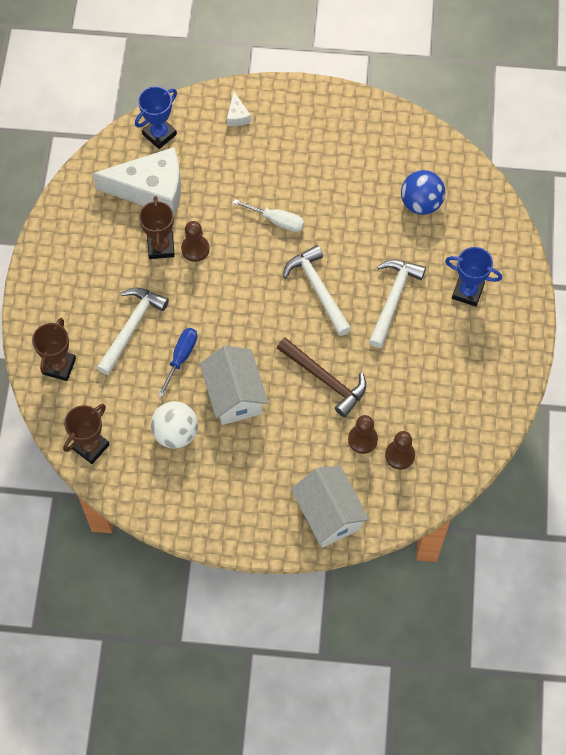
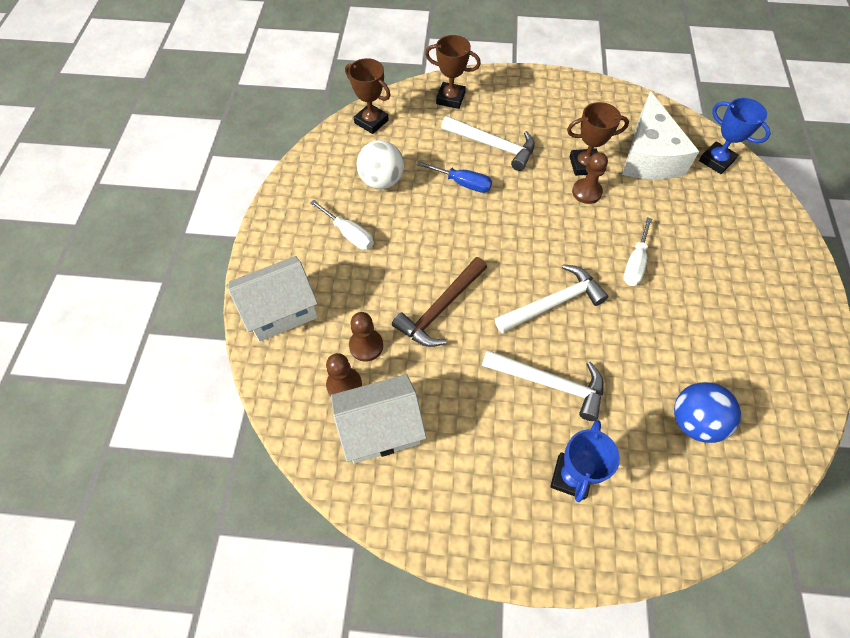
camera: 90 degrees right, 5 degrees down
white house [200,345,268,425] -> white house moved to [331,374,427,463]
white cheese [227,92,251,126] -> none
none -> white screwdriver [310,200,374,250]

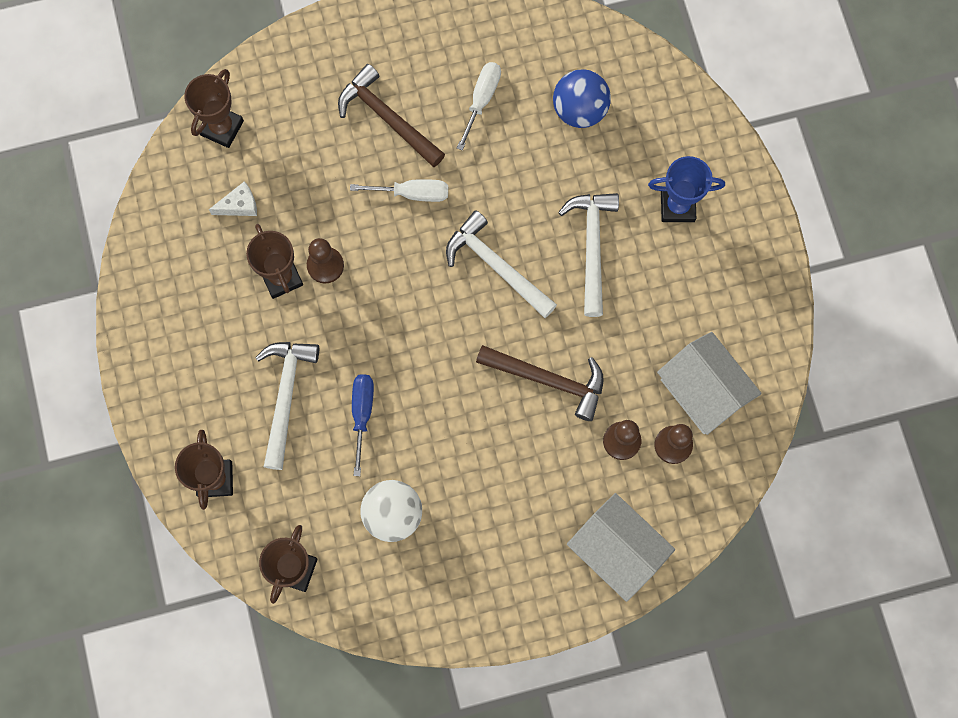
camera: 110 degrees left, 15 degrees up
white screwdriver [310,200,374,250] -> white screwdriver moved to [457,62,501,151]
white cheese [622,91,699,179] -> white cheese [209,181,257,216], size x0.40
blue trophy [699,98,771,174] -> brown trophy [184,69,244,148]
none -> brown hammer [338,64,445,167]

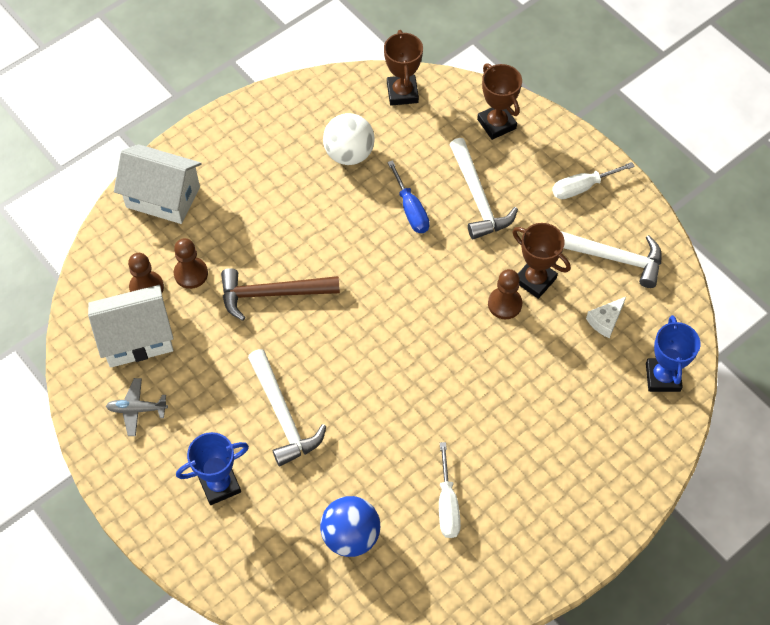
camera: 155 degrees right, 15 degrees down
brown trophy [184,69,244,148] -> blue trophy [646,315,700,392]
brown hammer [338,64,445,167] -> none
white screwdriver [350,179,448,202] -> white screwdriver moved to [552,162,635,199]
white hammer [446,211,557,318] -> white hammer moved to [561,231,662,288]
white house [657,332,762,435] -> white house turned 45 degrees counterclockwise [88,285,174,368]
none -> grey plane [106,378,168,436]

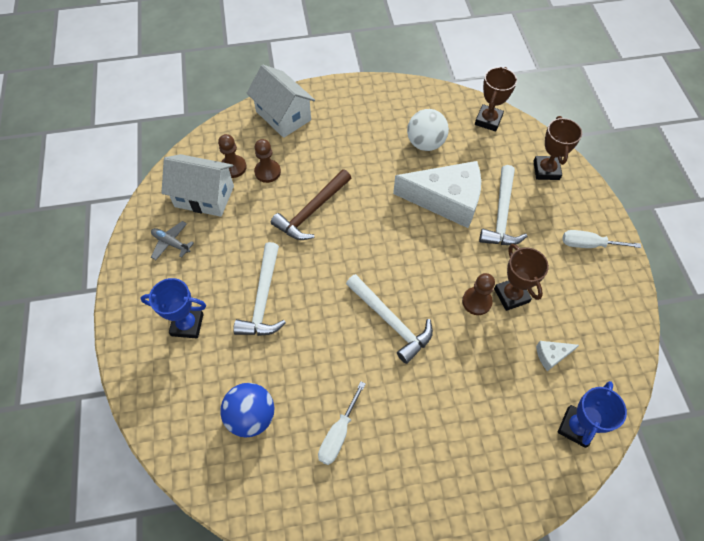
camera: 30 degrees right, 0 degrees up
brown hammer [221,268,340,321] -> brown hammer turned 75 degrees counterclockwise [271,169,351,240]
blue screwdriver [387,160,430,233] -> white cheese [393,161,481,228]
white hammer [561,231,662,288] -> white hammer moved to [346,274,433,364]

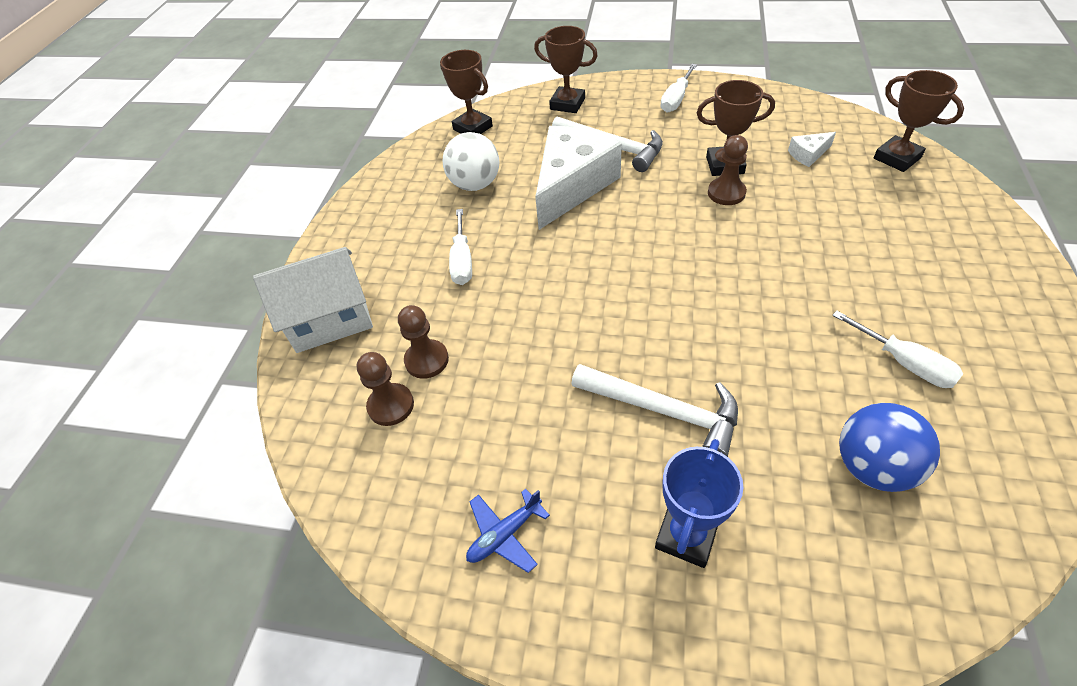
camera: 65 degrees left, 10 degrees down
grey plane [151,221,194,260] -> blue plane [466,489,550,573]
white house [161,154,234,217] -> none
brown hammer [271,169,351,240] -> none
white hammer [346,274,433,364] -> none
white cheese [536,341,579,371] -> white cheese turned 60 degrees clockwise [788,132,836,167]
blue trophy [558,381,627,448] -> brown trophy [874,70,964,172]
none -> white screwdriver [449,209,472,285]

